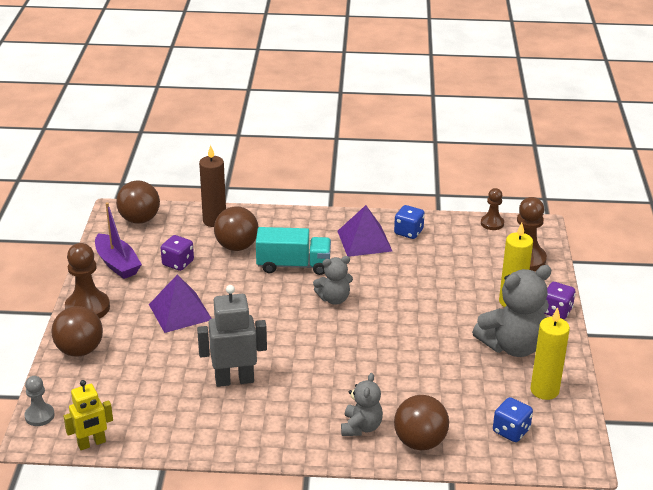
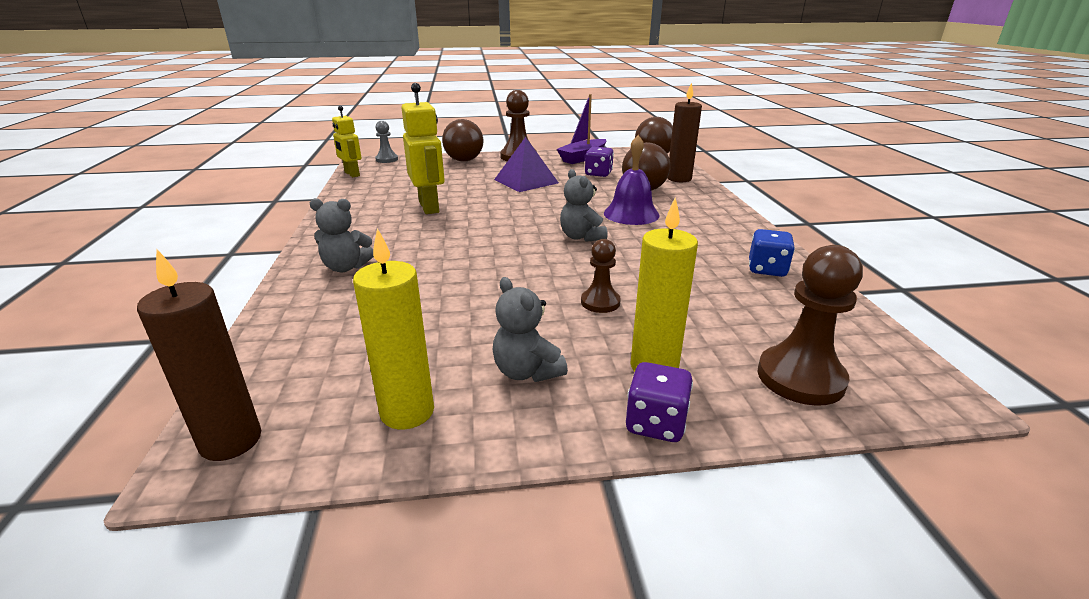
camera: 80 degrees right, 5 degrees down
grey robot [197,285,267,387] -> yellow robot [401,83,445,214]
turquoise truck [256,227,331,275] -> purple bell [604,135,660,225]
purple pyramid [338,205,392,257] -> none
brown ball [394,395,449,450] -> none
grey teddy bear [472,265,552,357] -> grey teddy bear [492,277,568,382], size x0.57
brown pawn [481,188,504,230] -> brown pawn moved to [581,239,621,313]
blue dice [493,397,533,442] -> none
none -> brown candle [137,249,261,461]

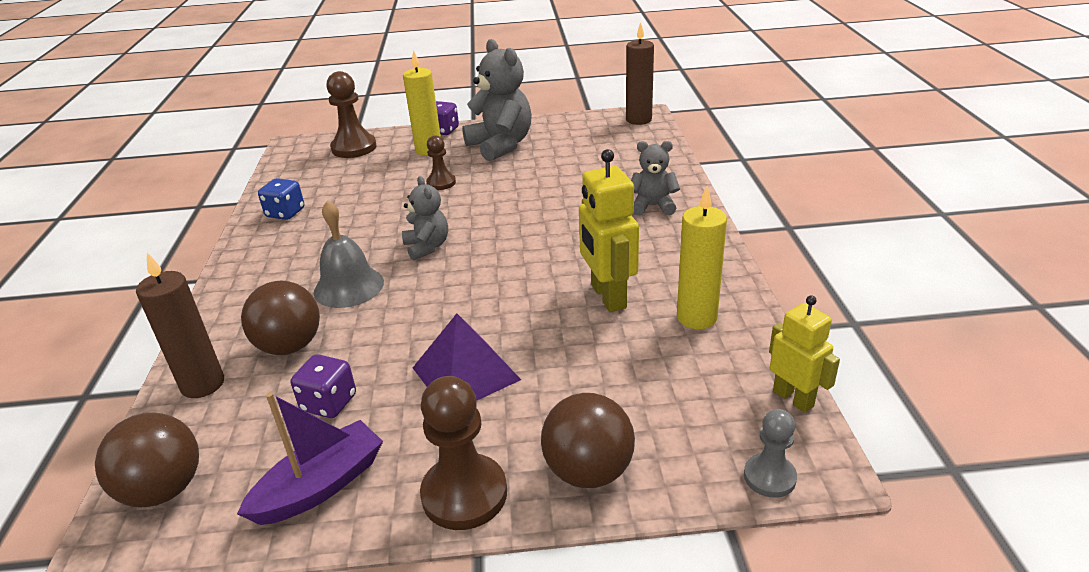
camera: 175 degrees left, 5 degrees up
yellow candle [353,228,434,429] -> yellow candle moved to [677,186,727,329]
grey teddy bear [492,277,568,382] -> grey teddy bear [462,39,532,161], size x1.75
purple bell [604,135,660,225] -> grey bell [314,200,384,308]

